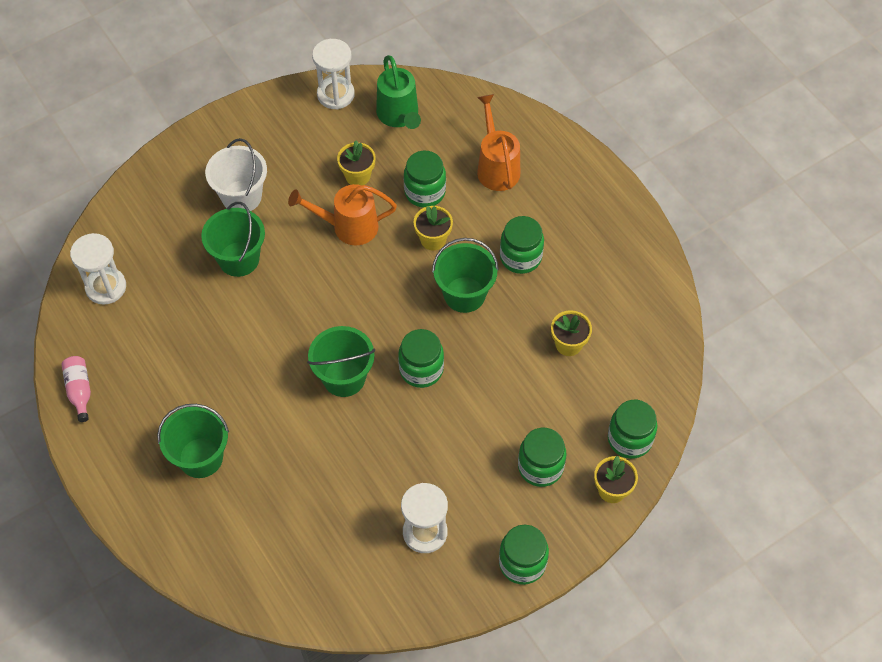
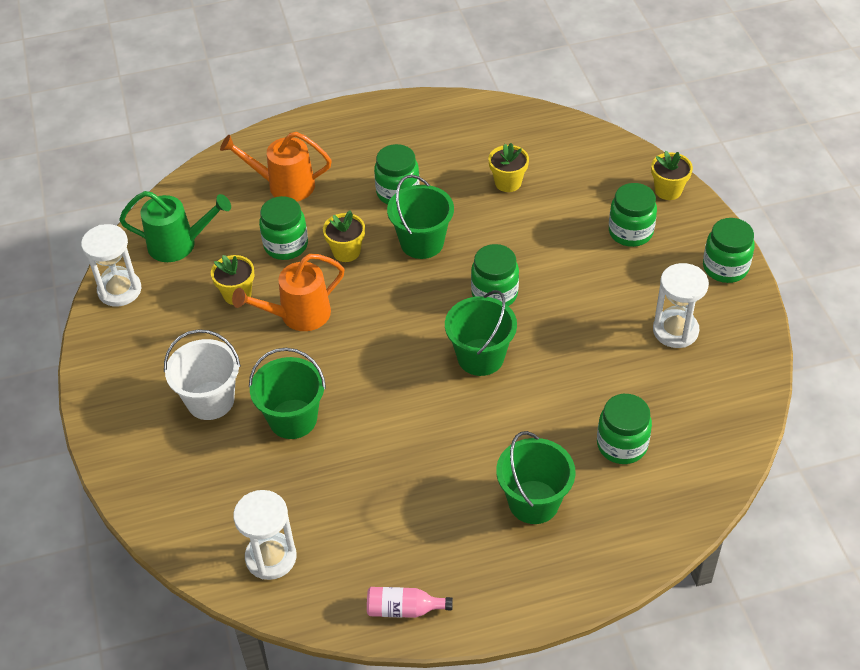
camera: 70 degrees left, 10 degrees down
orange watering can [288,184,397,245] -> orange watering can turned 45 degrees clockwise [232,254,345,331]
green jar [608,400,657,459] -> green jar moved to [597,394,652,464]

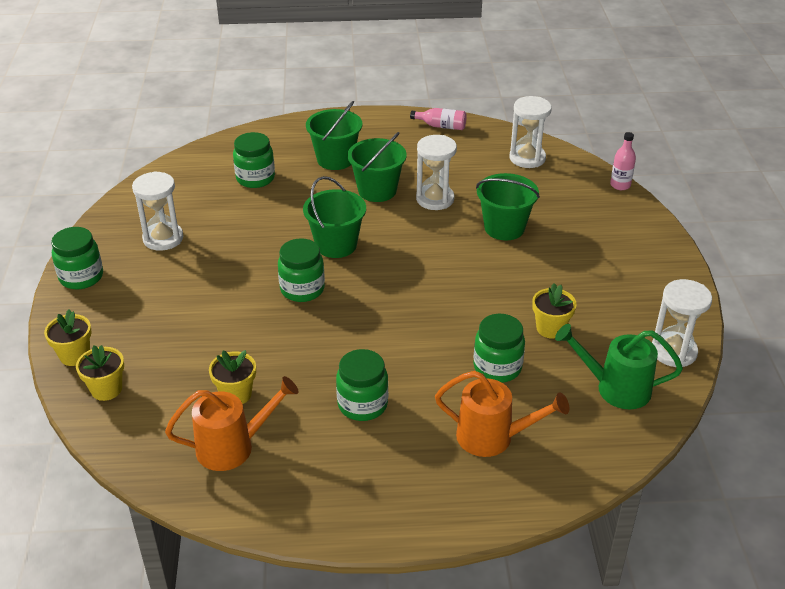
camera: 170 degrees left, 10 degrees down
white bucket [164,329,241,420] -> none
orange watering can [232,254,345,331] -> orange watering can moved to [165,376,299,471]
yellow flower pot [323,210,365,262] -> yellow flower pot moved to [76,345,124,401]
green bucket [387,175,454,259] -> green bucket moved to [347,132,406,202]
green jar [609,183,657,247] -> none
none -> white hourglass [416,135,457,210]
none -> pink bottle [610,132,636,190]

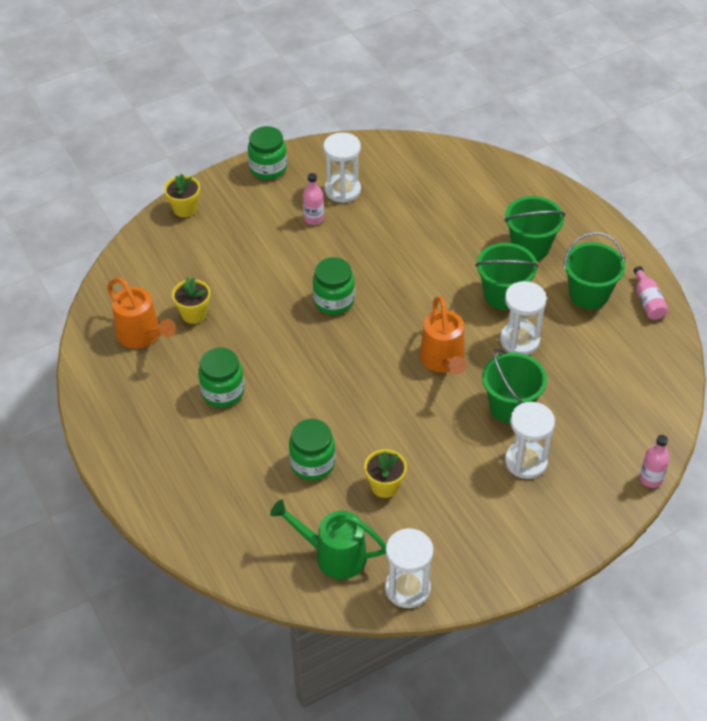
camera: 65 degrees right, 10 degrees up
yellow flower pot [76,345,124,401] -> none
green jar [233,132,275,188] -> none
green bucket [303,176,366,258] -> green bucket moved to [563,232,625,309]
orange watering can [435,371,569,457] -> orange watering can moved to [420,296,466,374]
white hourglass [509,96,552,168] -> white hourglass moved to [505,402,555,479]
green watering can [555,324,683,409] -> green watering can turned 60 degrees counterclockwise [270,499,386,579]
none -> pink bottle [303,173,324,225]

